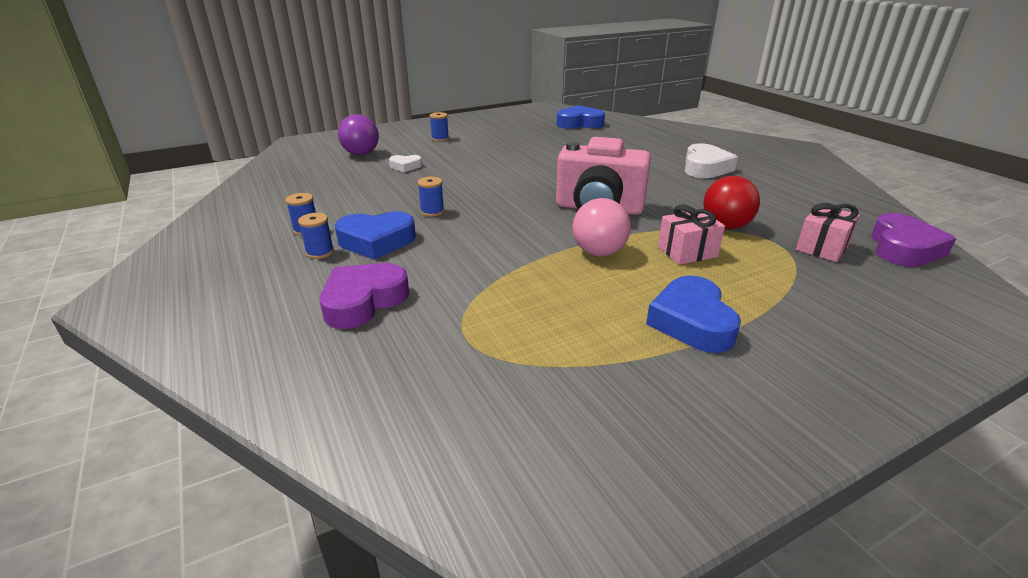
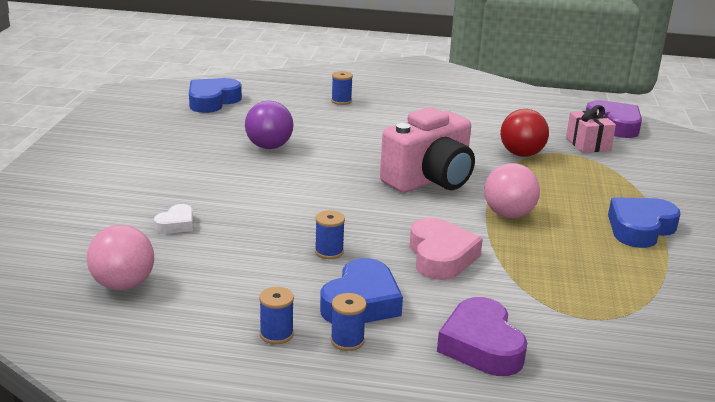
camera: 55 degrees left, 5 degrees down
purple ball [338,114,379,155] -> purple ball moved to [245,101,293,149]
blue spool [430,112,449,142] -> blue spool moved to [331,71,353,105]
blue heart [646,276,741,353] -> blue heart turned 105 degrees clockwise [608,197,681,248]
pink gift [658,204,725,265] -> none
white heart [685,143,738,178] -> none
none -> pink ball [87,225,154,290]
none -> pink heart [410,218,483,280]

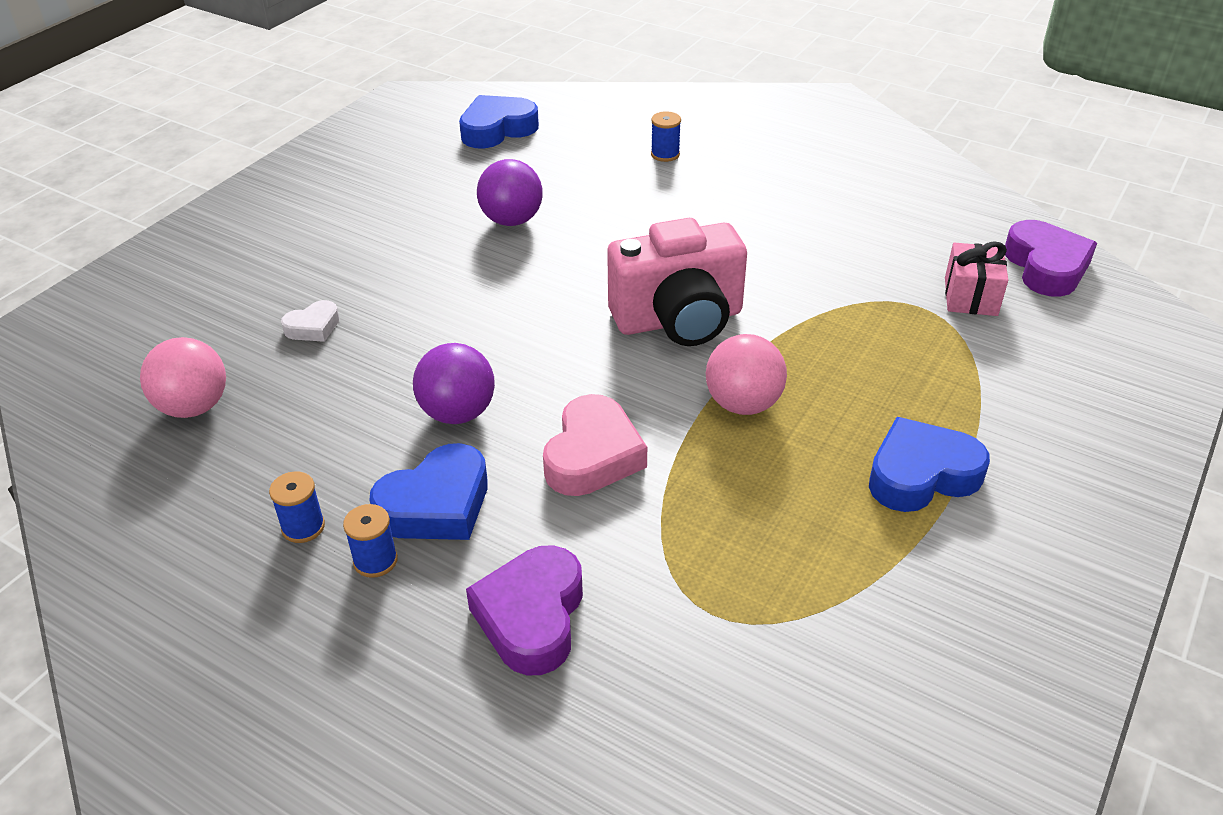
camera: 25 degrees right, 15 degrees up
blue spool [315,210,345,259] -> purple ball [413,343,495,424]
red ball [500,109,549,157] -> none

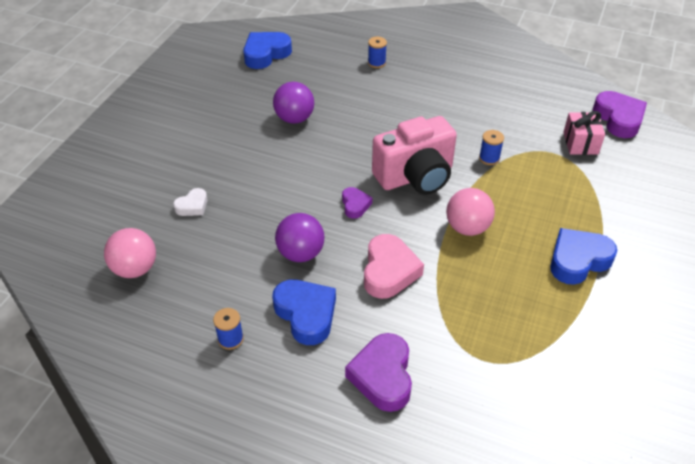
camera: 10 degrees left, 5 degrees up
blue spool [343,504,398,578] -> blue spool moved to [479,130,504,165]
blue heart [370,443,488,540] -> blue heart turned 75 degrees counterclockwise [272,279,336,345]
none -> purple heart [342,187,372,219]

